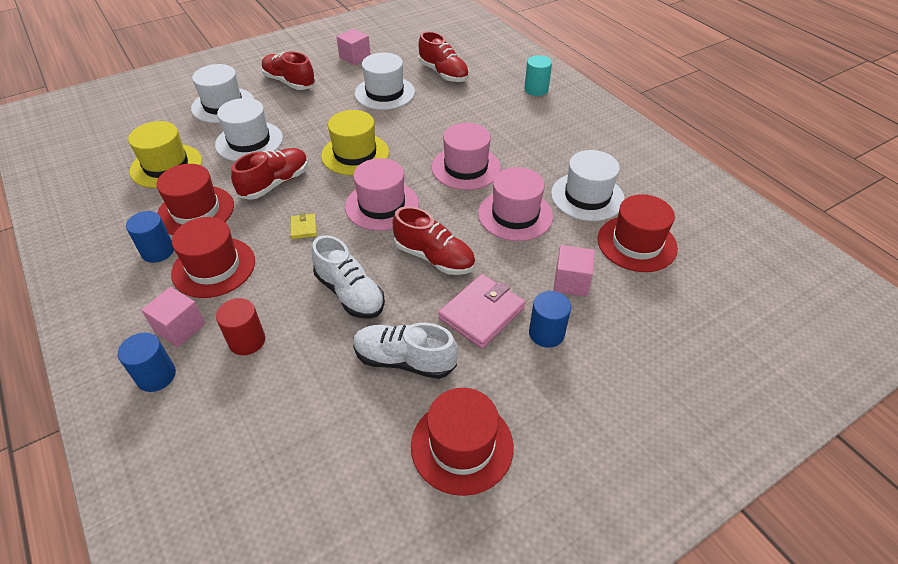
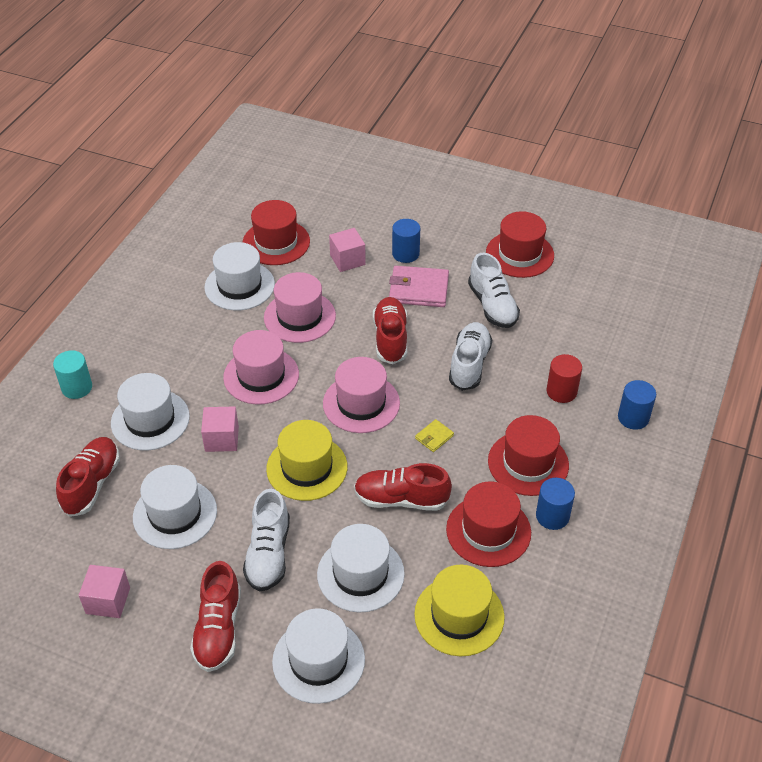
camera: 125 degrees left, 0 degrees up
pink cube [141,287,205,347] -> pink cube moved to [201,406,239,452]
none -> white hat [111,373,190,451]
none -> white shoe [243,489,290,592]

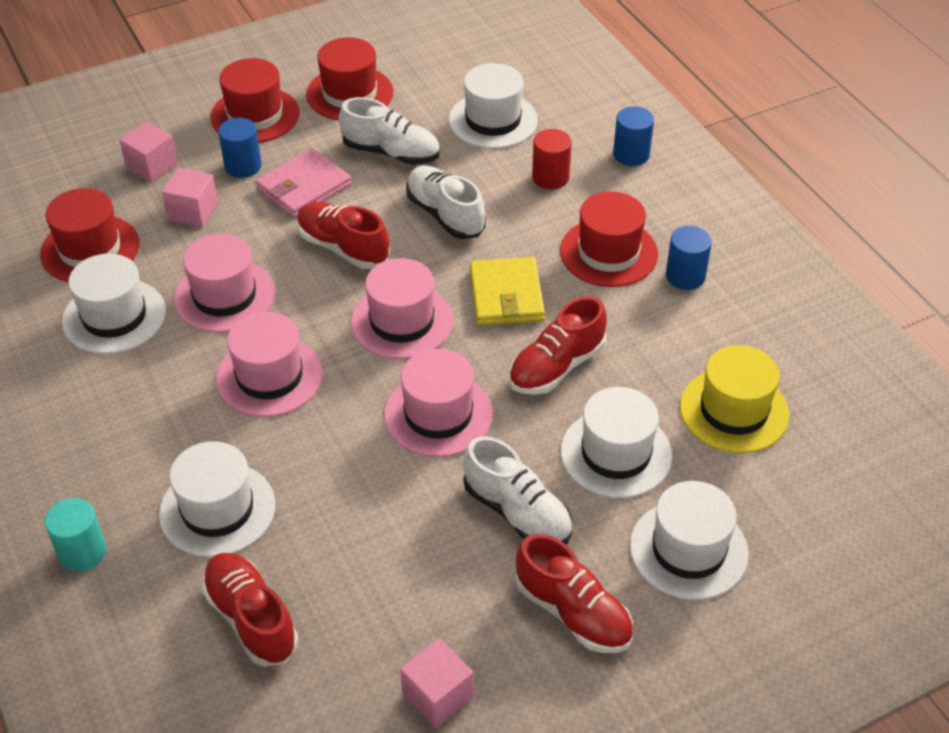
camera: 50 degrees left, 0 degrees up
white hat [133,465,217,549] -> white hat moved to [449,63,538,149]
pink cube [201,406,239,452] -> pink cube moved to [119,121,178,183]
yellow hat [266,420,347,501] -> pink hat [384,349,493,457]
yellow wallet [415,419,454,452] -> yellow wallet [470,257,545,326], size x2.05
red hat [446,481,531,567] -> red hat moved to [211,58,300,143]

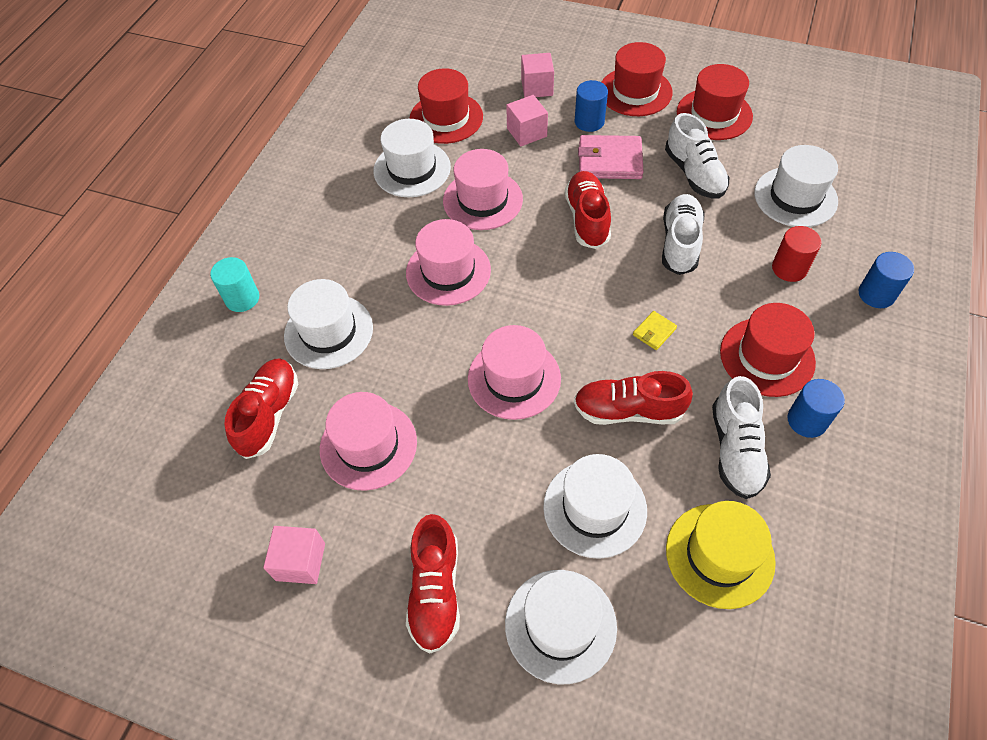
camera: 50 degrees right, 10 degrees up
pink hat [350,258,453,359] -> pink hat moved to [320,392,417,491]
white shoe [463,436,572,544] -> white shoe moved to [712,376,771,499]
yellow wallet [470,257,545,326] -> yellow wallet [633,311,677,350], size x0.49

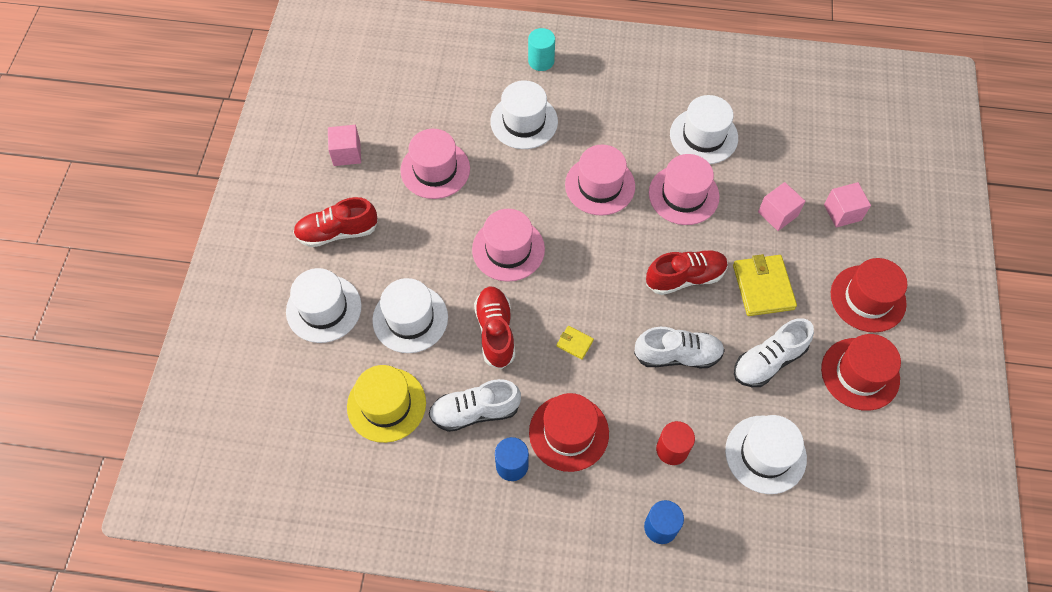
camera: 75 degrees right, 5 degrees up
red shoe [225,358,298,459] -> none
red hat [410,68,483,144] -> none
blue cylinder [575,80,608,132] -> none
pink wallet [578,135,644,179] -> yellow wallet [733,254,797,316]

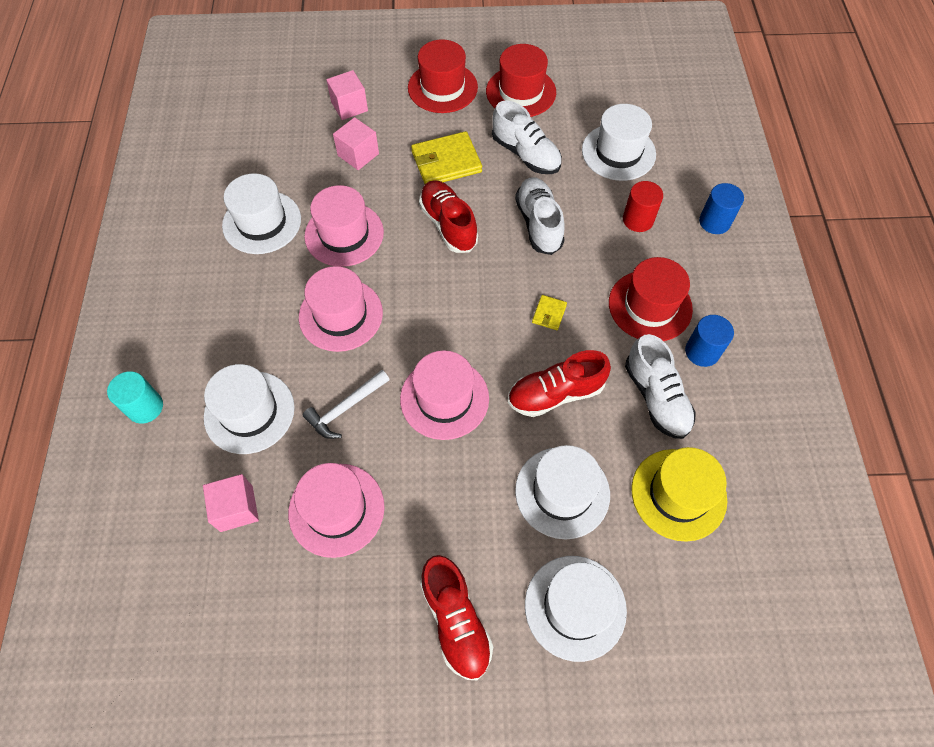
camera: 100 degrees left, 0 degrees up
pink cube [328,125,361,166] -> pink cube moved to [203,474,259,532]
none -> white hammer [303,370,390,439]

